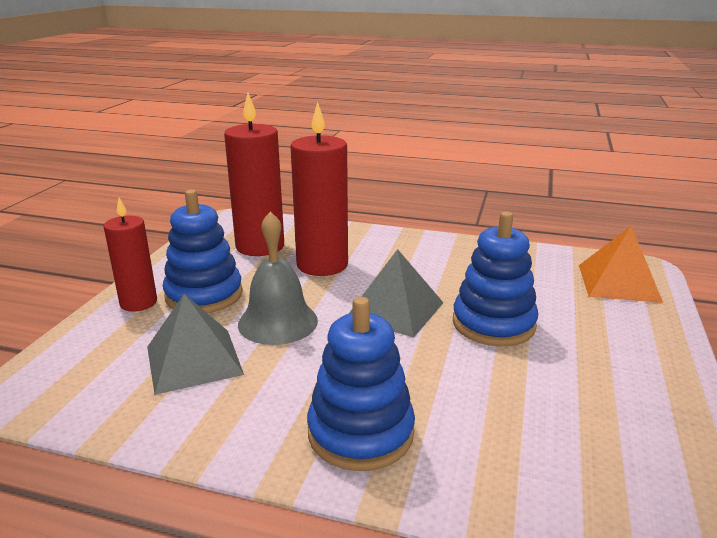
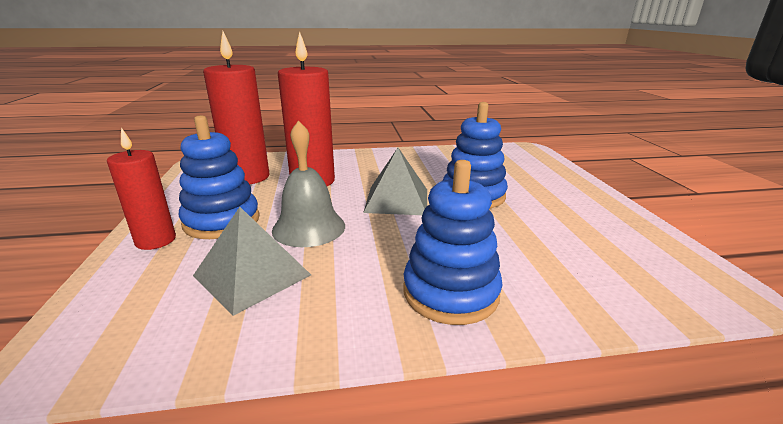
camera: 25 degrees left, 0 degrees up
orange pyramid [579,226,663,303] -> none

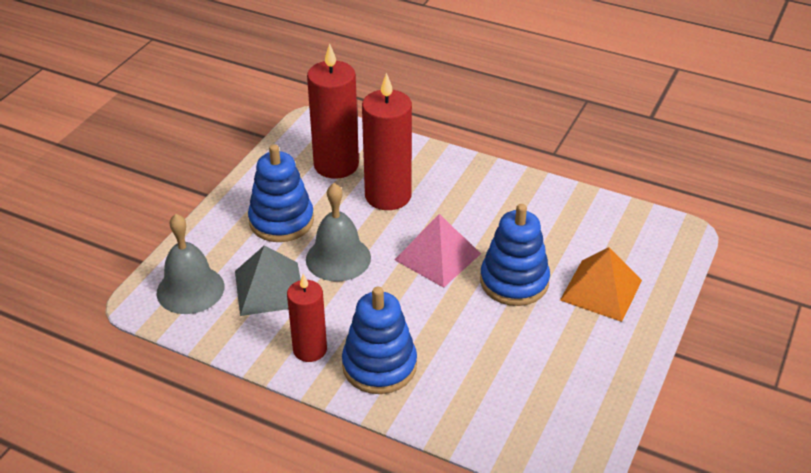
camera: 35 degrees right, 15 degrees up
red candle [107,128,176,250] -> red candle moved to [287,274,327,362]
grey pyramid [363,148,427,215] -> pink pyramid [395,214,481,288]
none -> grey bell [157,214,224,314]
none -> orange pyramid [560,247,642,322]

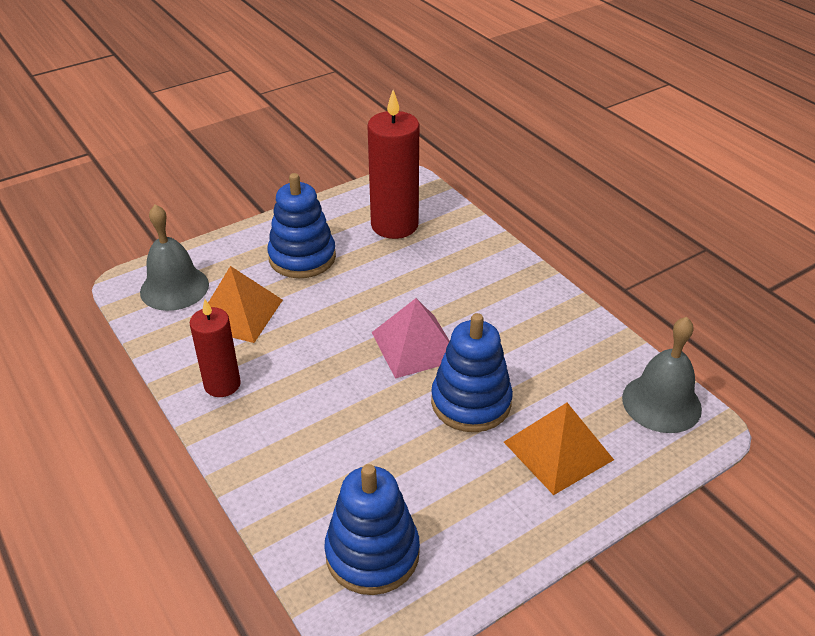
camera: 30 degrees right, 0 degrees up
grey pyramid [235,245,301,316] -> orange pyramid [208,266,283,343]
grey bell [306,183,371,282] -> grey bell moved to [622,317,702,433]
blue stacking toy [342,287,417,394] -> blue stacking toy moved to [324,464,420,595]
red candle [362,73,412,210] -> none

